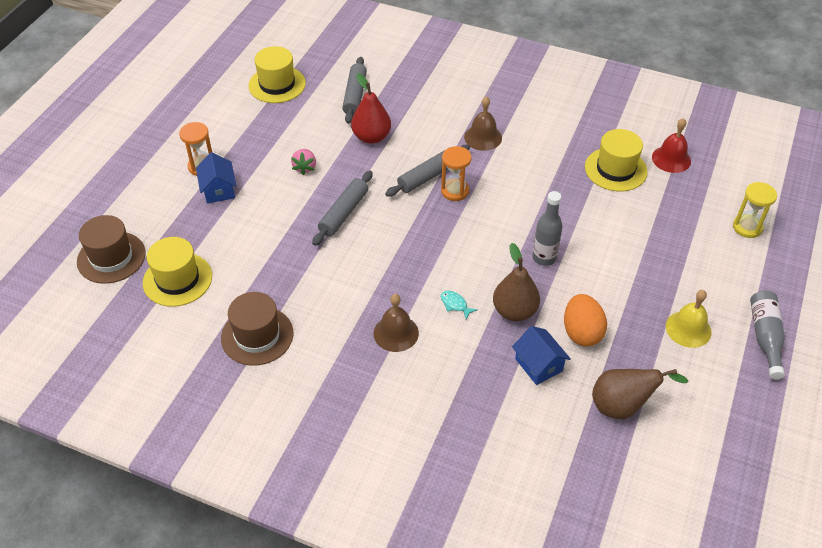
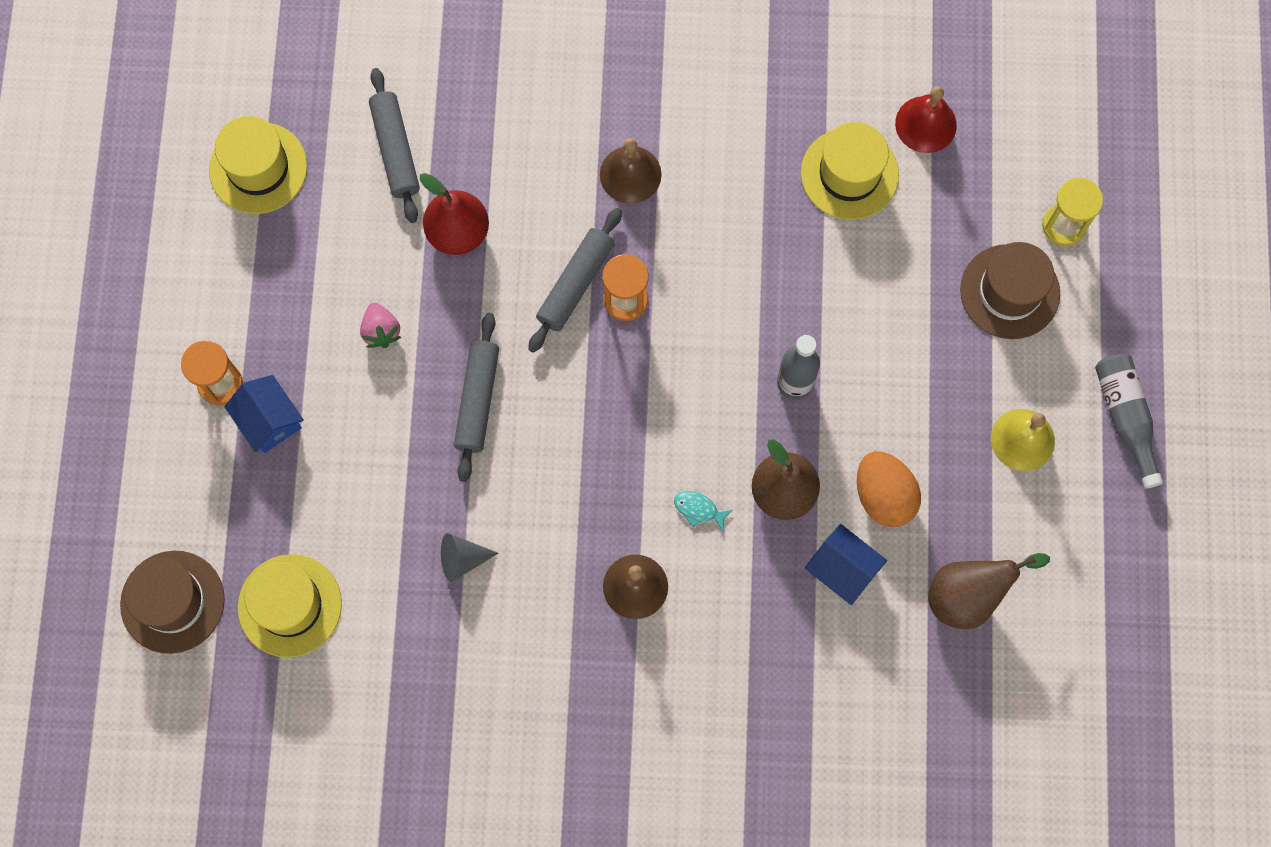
camera: 20 degrees left, 25 degrees up
brown hat [221,292,293,366] -> brown hat moved to [960,242,1060,339]
none -> grey cone [441,533,499,582]

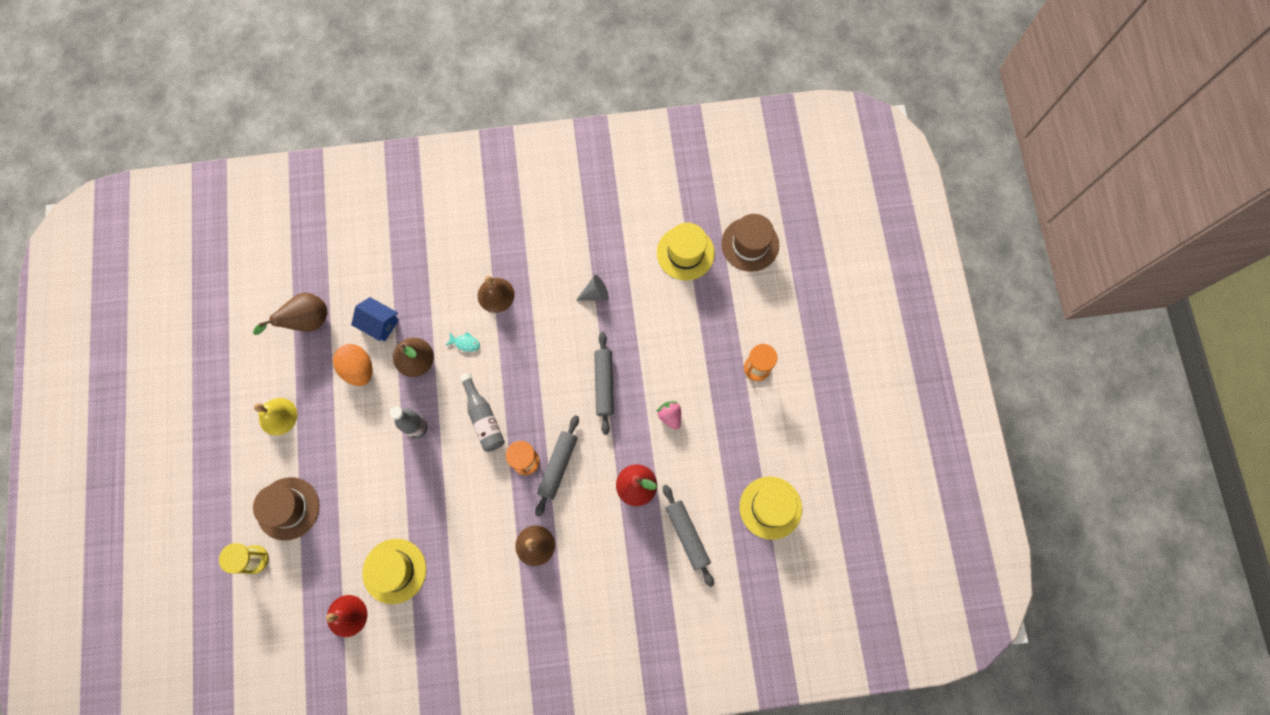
camera: 170 degrees right, 0 degrees up
blue house [224,375,304,453] -> none
grey bottle [1095,353,1163,489] -> grey bottle moved to [460,373,505,452]

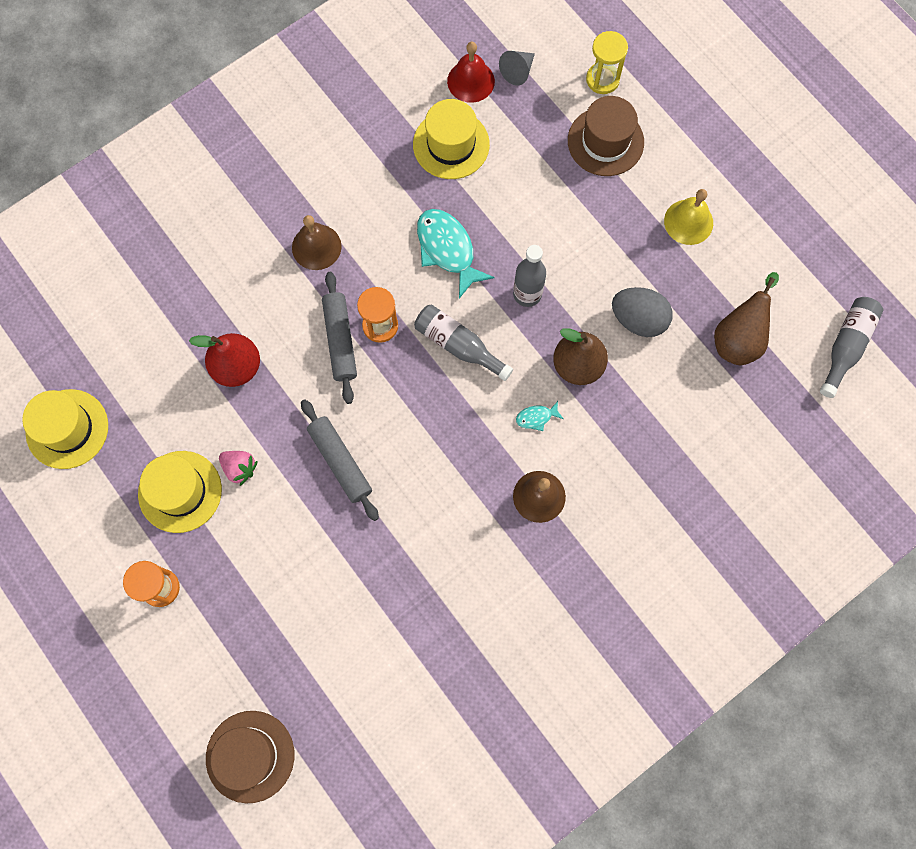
camera: 150 degrees right, 0 degrees up
orange egg [333,344,373,386] -> grey egg [612,287,673,337]
blue house [351,297,399,342] -> none
grey cone [576,275,609,300] -> grey cone moved to [499,51,535,86]
yellow hat [657,223,715,280] -> yellow hat moved to [138,451,222,533]
grey rolling pin [663,485,714,587] -> none
none -> turquoise fish [417,209,494,299]
none -> grey bottle [820,297,883,398]

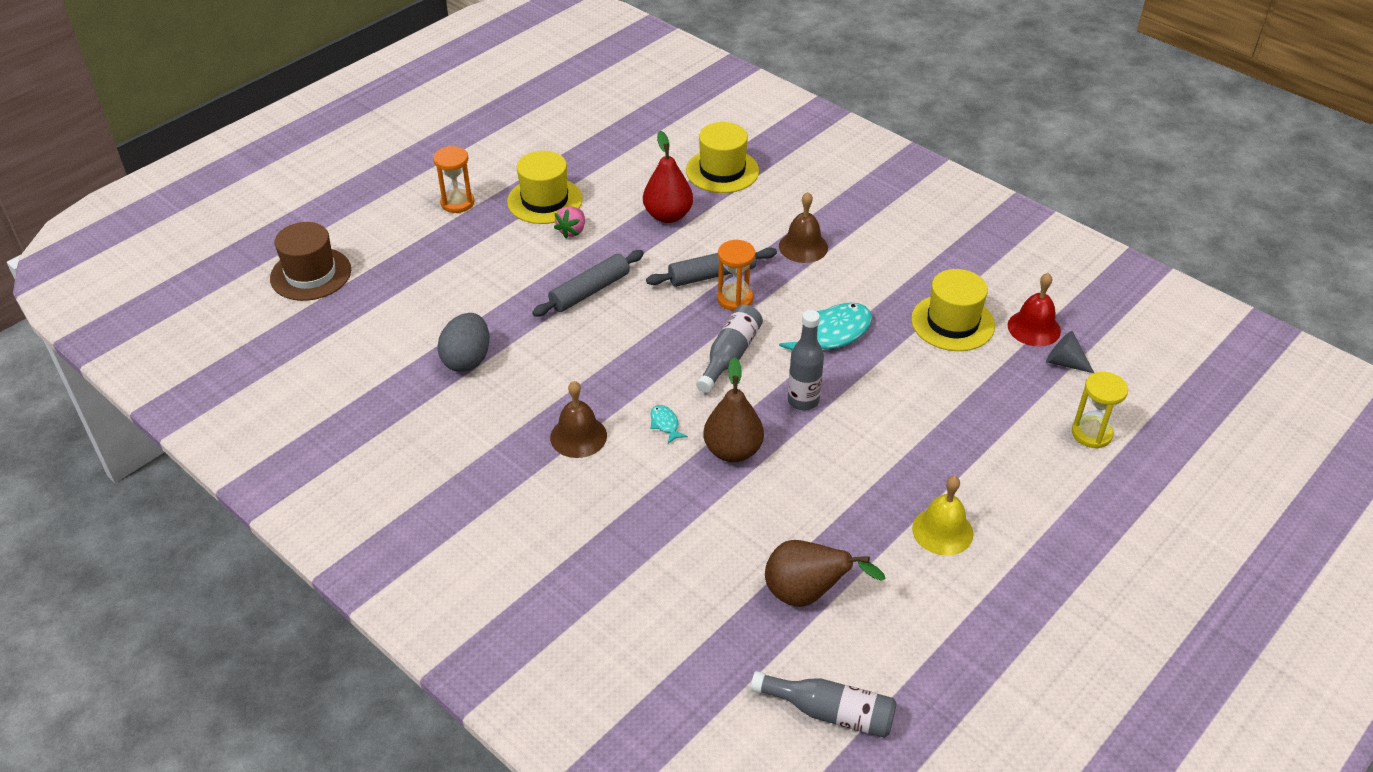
camera: 80 degrees right, 30 degrees down
yellow hat [22,389,108,469] -> yellow hat moved to [686,122,759,193]
brown hat [568,96,644,176] -> none
grey egg [612,287,673,337] -> grey egg moved to [437,313,490,372]

